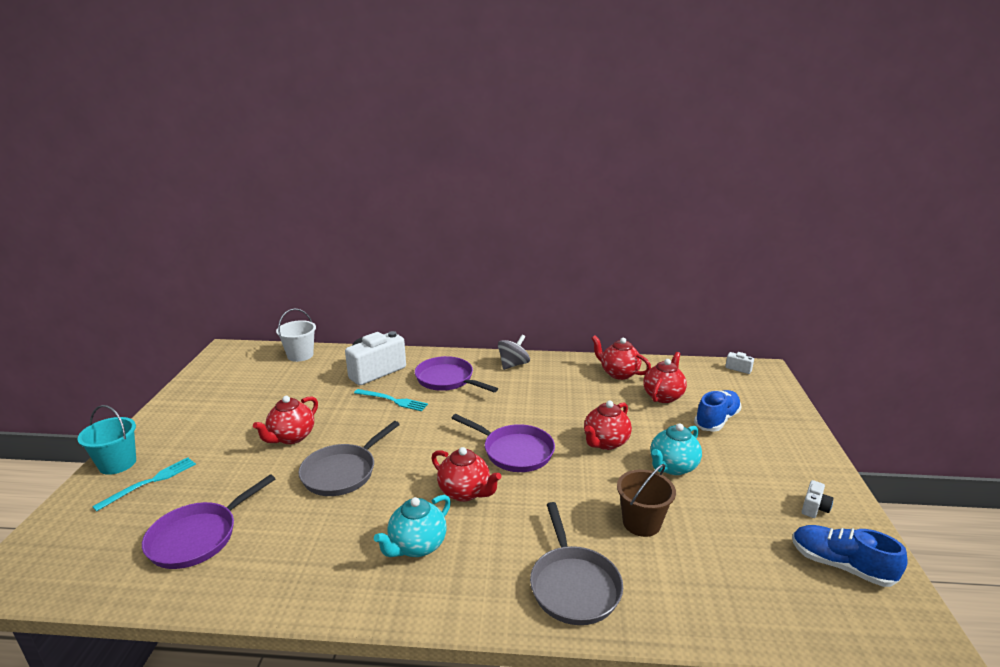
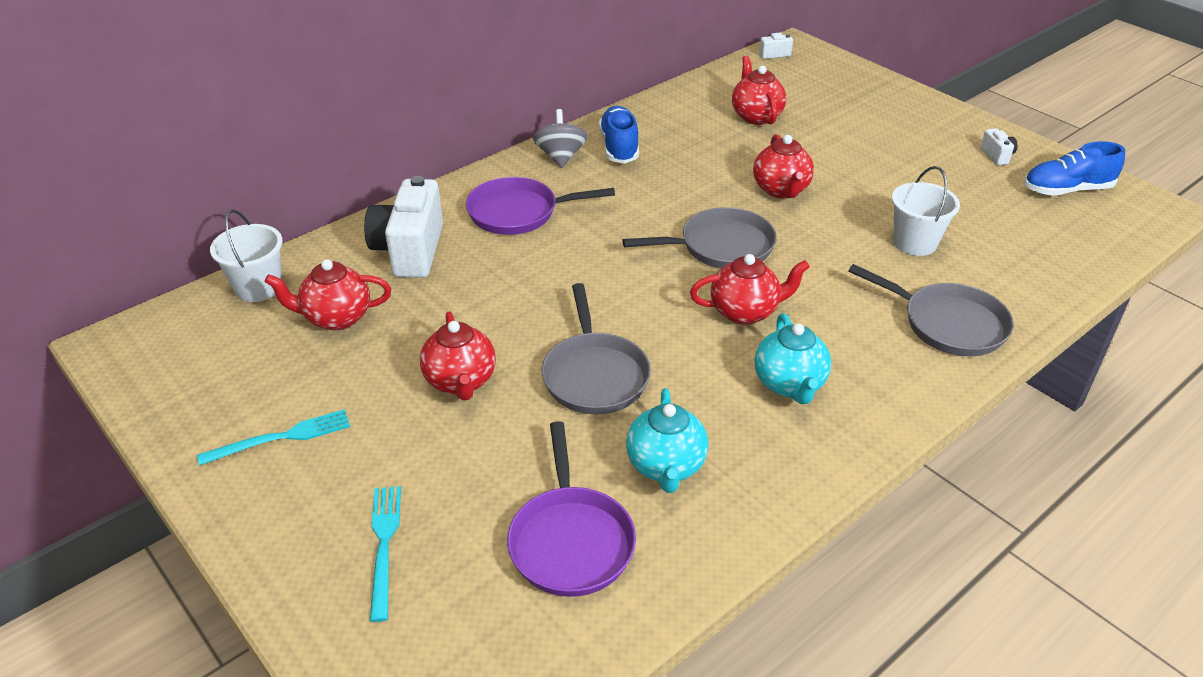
camera: 45 degrees left, 15 degrees up
turquoise bucket [77,405,136,475] -> none
turquoise fork [354,389,428,411] -> turquoise fork moved to [197,409,350,466]
purple pan [452,414,555,472] -> grey pan [622,207,777,269]
red teapot [592,335,651,380] -> red teapot moved to [265,259,391,330]
brown bucket [617,464,676,537] -> white bucket [892,166,960,256]
turquoise teapot [651,423,702,475] -> turquoise teapot moved to [626,388,708,493]
blue shoe [694,390,742,432] -> blue shoe moved to [599,106,639,164]

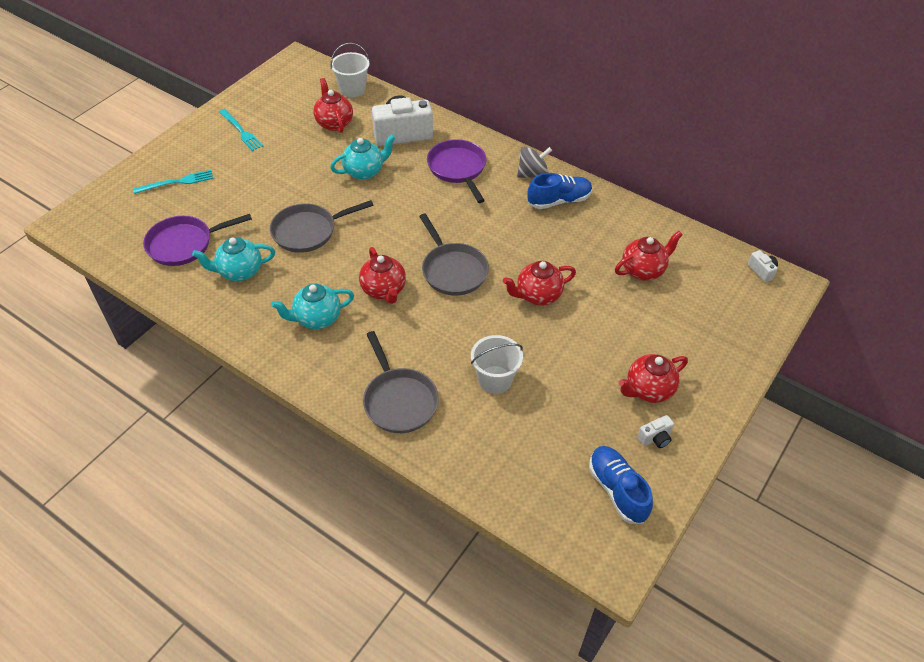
camera: 75 degrees right, 10 degrees up
red teapot [420,311,496,401] -> red teapot moved to [618,354,688,403]
grey pan [848,264,1014,356] -> grey pan turned 45 degrees counterclockwise [363,331,439,433]
none -> turquoise teapot [330,135,395,180]

